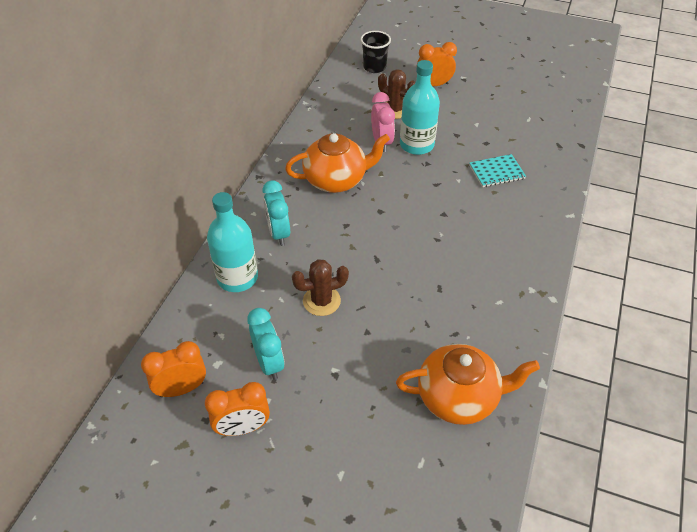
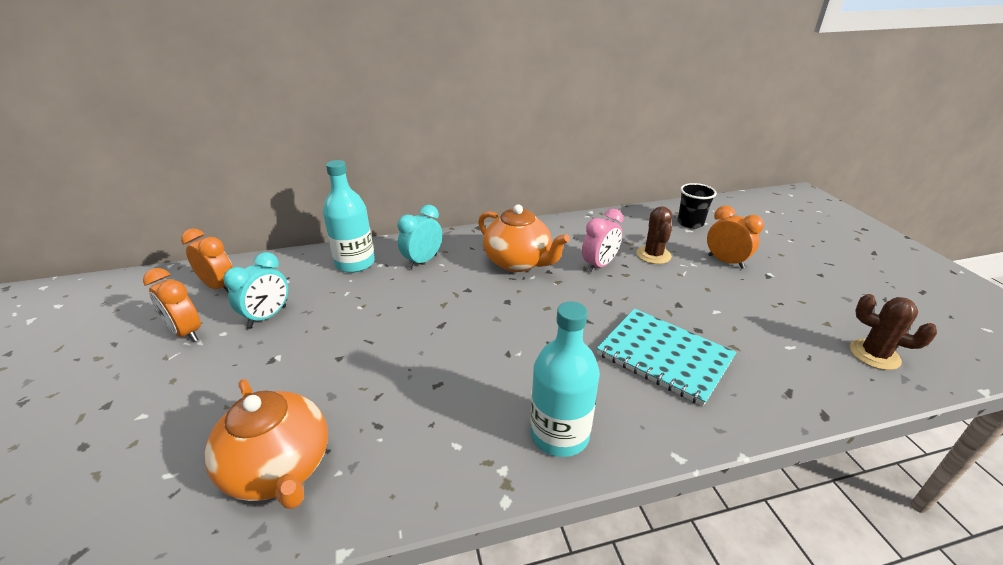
camera: 55 degrees right, 15 degrees down
brown cactus [292,259,349,316] -> brown cactus moved to [850,294,937,370]
turquoise bottle [400,60,440,155] -> turquoise bottle moved to [530,302,600,457]
turquoise notebook [469,154,526,187] -> turquoise notebook [597,309,736,406], size x1.71

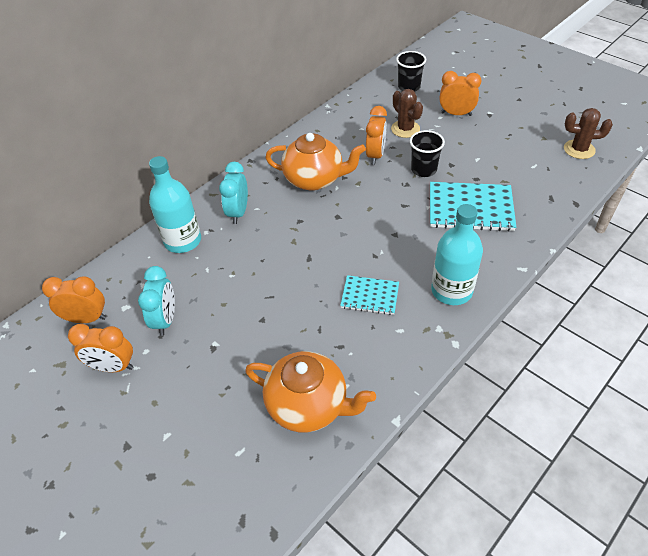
camera: 30 degrees left, 15 degrees up
pink clock [582,209,623,273] -> orange clock [366,106,387,165]
none -> turquoise notebook [340,275,399,315]
none -> black cup [410,130,445,177]

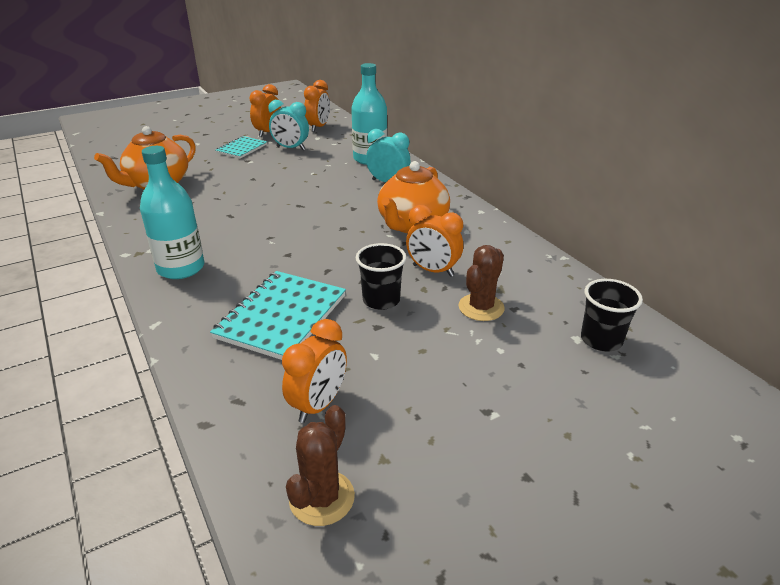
camera: 105 degrees right, 15 degrees down
turquoise notebook [340,275,399,315] -> turquoise notebook moved to [216,136,267,158]
brown cactus [391,89,423,138] -> brown cactus turned 45 degrees counterclockwise [458,245,504,321]
orange clock [439,71,482,116] -> orange clock moved to [282,319,347,423]

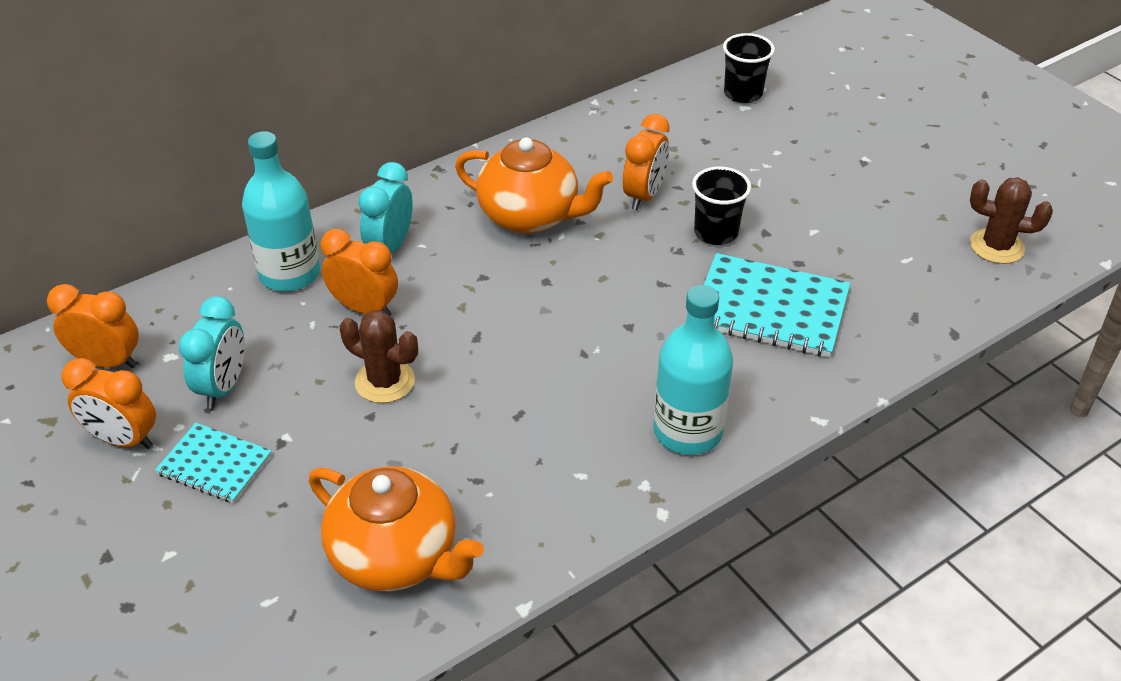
camera: 95 degrees left, 10 degrees up
orange clock [282,319,347,423] -> orange clock moved to [321,229,398,316]
brown cactus [458,245,504,321] -> brown cactus moved to [340,310,418,403]

